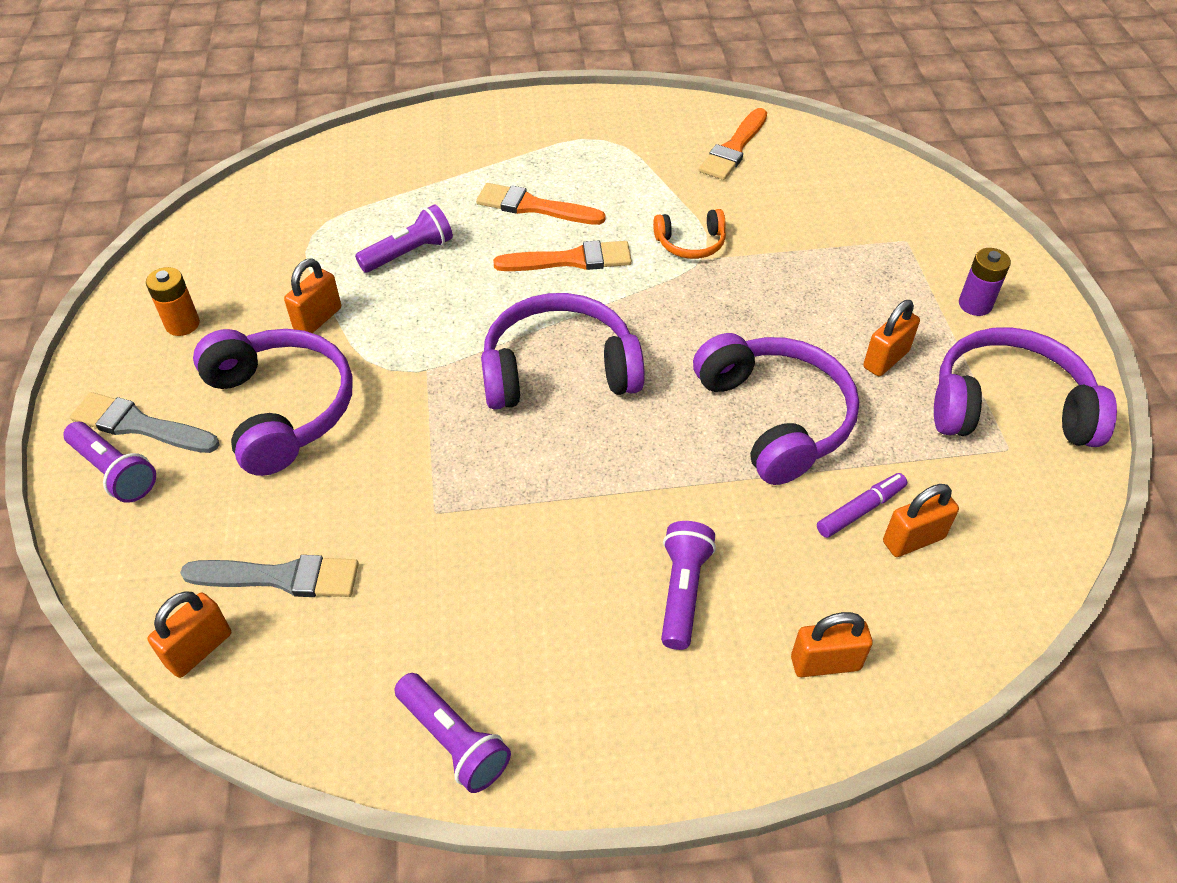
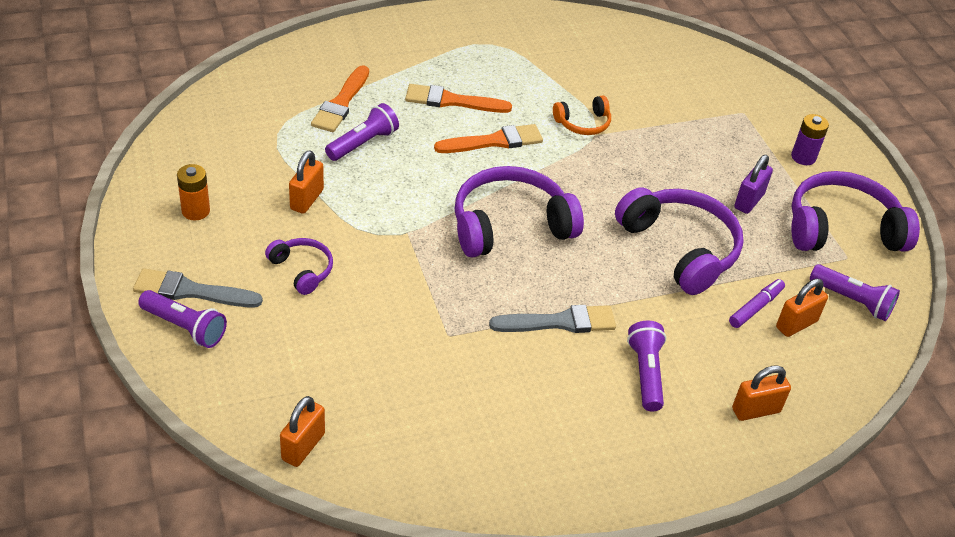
camera: 15 degrees left, 5 degrees down
grey brush [180,555,359,597] -> grey brush moved to [489,305,616,333]
purple headphones [193,329,353,476] -> purple headphones [265,238,333,295], size x0.51
purple flashlight [394,673,511,793] -> purple flashlight moved to [810,264,900,321]
orange brush [699,108,767,180] -> orange brush moved to [311,65,369,132]
orange padlock [863,300,920,377] -> purple padlock [734,155,773,214]

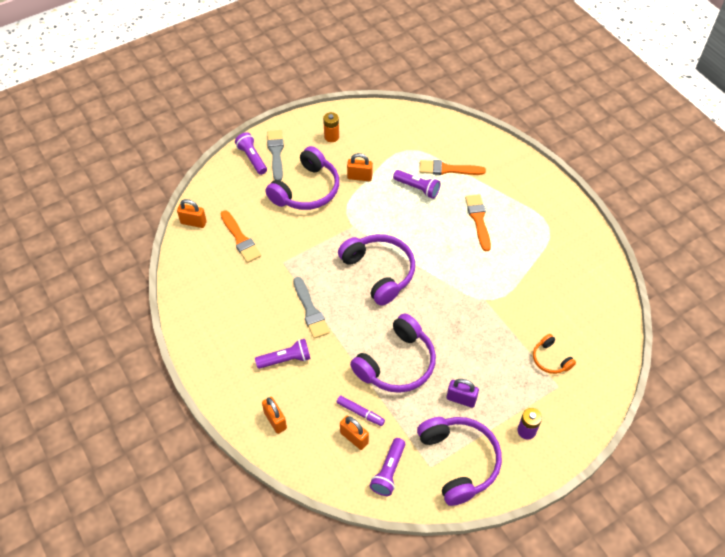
camera: 80 degrees right, 10 degrees up
purple flashlight [138,290,227,348] -> purple flashlight turned 135 degrees clockwise [235,132,267,175]
purple headphones [265,238,333,295] -> purple headphones [265,146,339,210], size x1.97
orange brush [434,124,543,153] -> orange brush moved to [220,210,261,263]
orange headphones [553,95,611,135] -> orange headphones moved to [533,334,576,374]

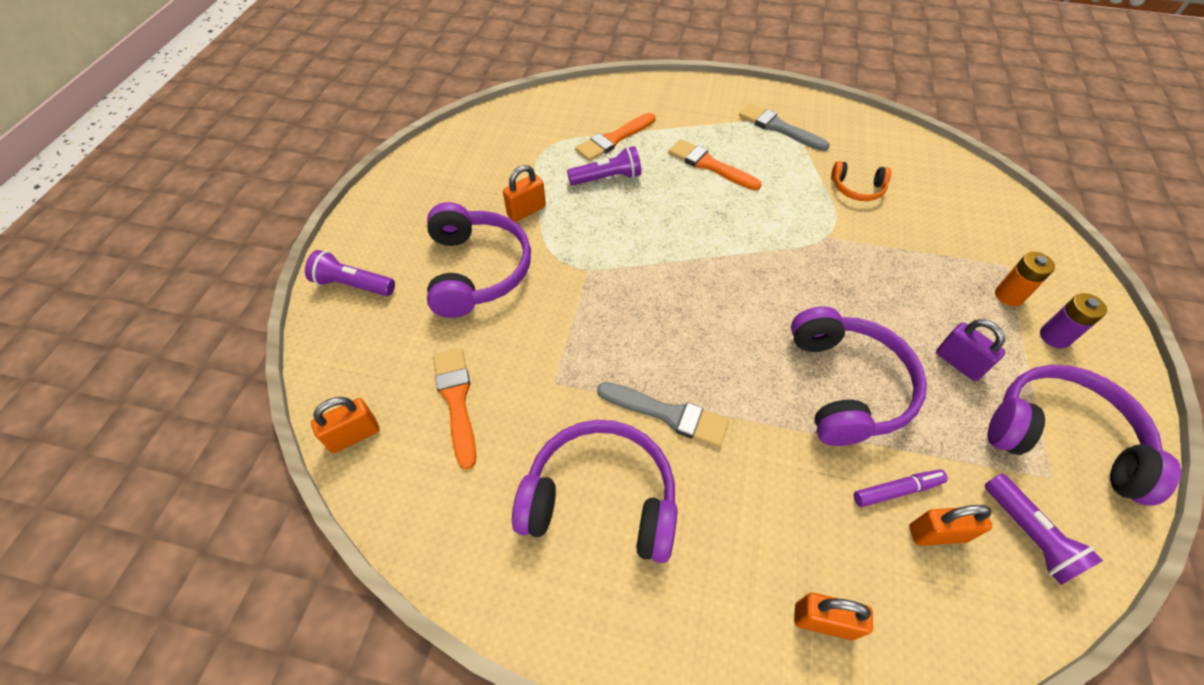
camera: 45 degrees left, 0 degrees up
orange brush [220,210,261,263] -> orange brush turned 120 degrees counterclockwise [433,348,476,470]
purple flashlight [255,339,311,369] -> none
grey brush [267,130,284,181] -> grey brush moved to [739,103,830,151]
orange battery [323,112,339,142] -> orange battery moved to [995,252,1055,306]
purple headphones [338,234,415,306] -> purple headphones moved to [512,420,677,563]
purple padlock [447,379,479,408] -> purple padlock turned 75 degrees clockwise [936,319,1005,381]
orange headphones [533,334,576,374] -> orange headphones moved to [831,161,891,201]

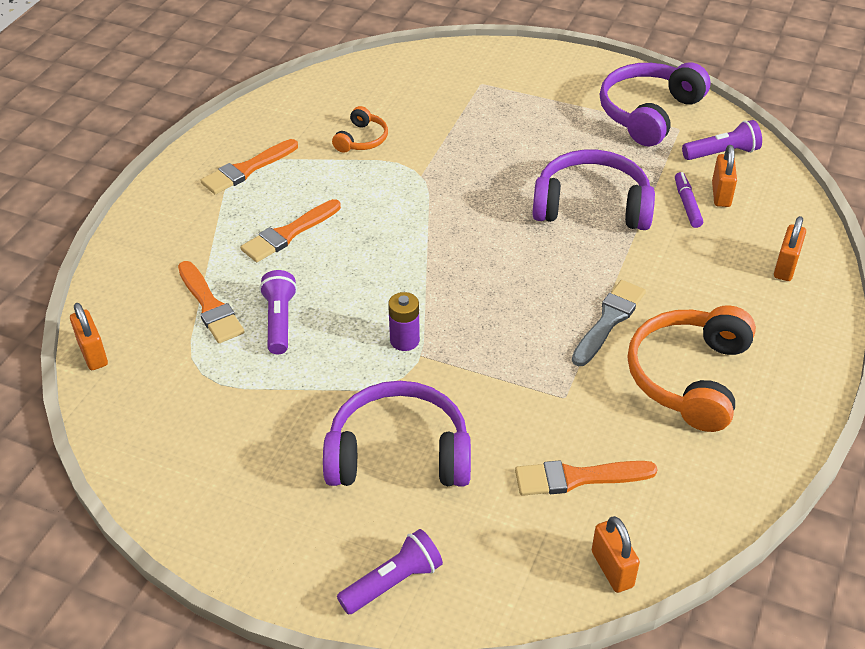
camera: 80 degrees left, 10 degrees down
purple flashlight [305,250,395,296] -> purple flashlight turned 150 degrees counterclockwise [337,529,443,614]
orange padlock [503,165,546,222] -> orange padlock moved to [70,303,108,370]
purple headphones [512,420,677,563] -> orange headphones [628,305,756,432]
grey brush [739,103,830,151] -> orange brush [200,139,298,194]
purple padlock [936,319,1005,381] -> none
orange battery [995,252,1055,306] -> none
purple battery [1040,293,1107,349] -> purple battery moved to [388,292,420,351]

